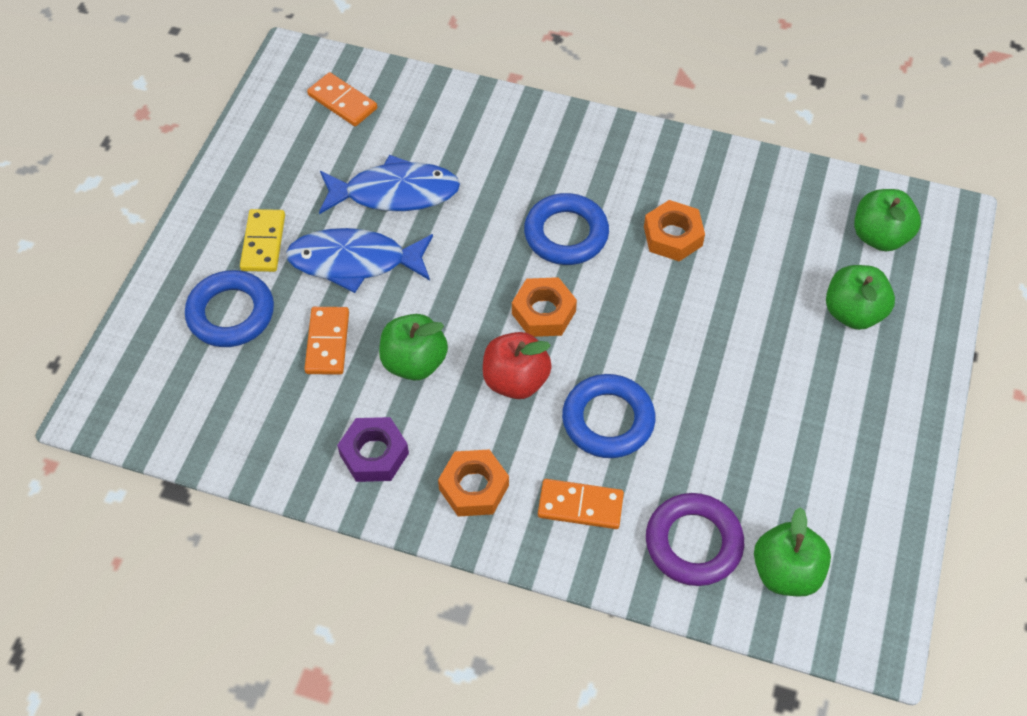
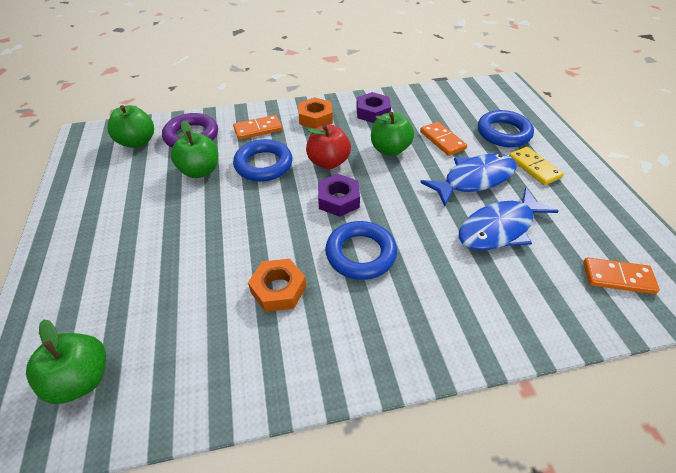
camera: 150 degrees right, 10 degrees down
orange nut [512,277,577,337] -> purple nut [318,174,360,217]
green apple [826,265,895,330] -> green apple moved to [171,121,218,178]

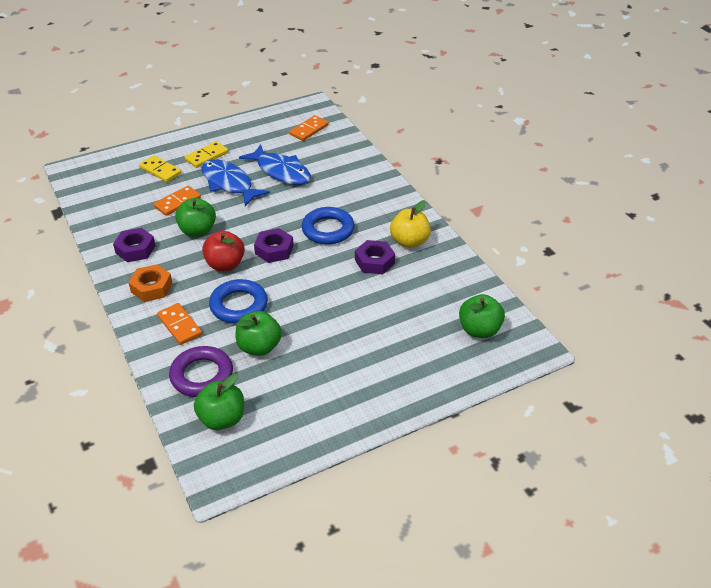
camera: 105 degrees left, 5 degrees down
orange nut [248,259,306,312] -> purple nut [355,240,395,274]
blue ring [478,110,534,147] -> yellow domino [139,155,181,182]
orange domino [583,258,660,294] -> orange domino turned 45 degrees clockwise [289,115,329,141]
none -> yellow apple [390,200,431,248]

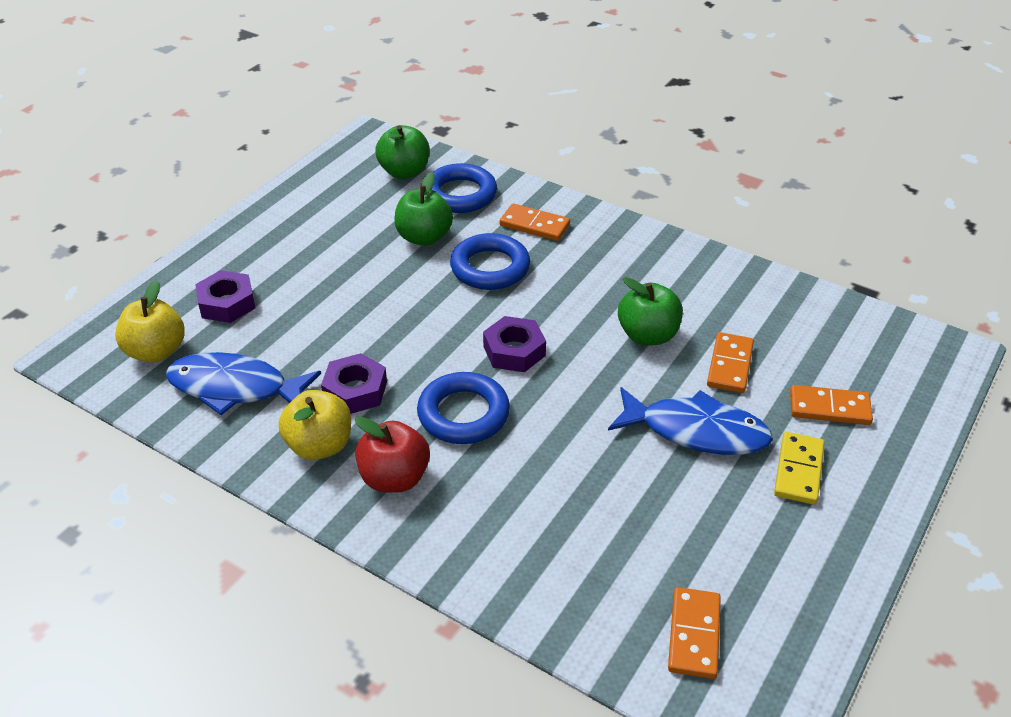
camera: 150 degrees right, 0 degrees up
purple nut [113,228,156,262] -> purple nut moved to [195,270,255,323]
orange nut [128,264,172,302] -> none
yellow domino [139,155,181,182] -> orange domino [790,385,873,425]
purple ring [169,346,233,397] -> blue ring [431,163,497,213]
red apple [202,231,245,271] -> red apple moved to [355,417,430,493]
blue fish [239,144,311,185] -> blue fish moved to [166,352,321,415]
green apple [459,294,505,338] -> yellow apple [115,280,185,362]

